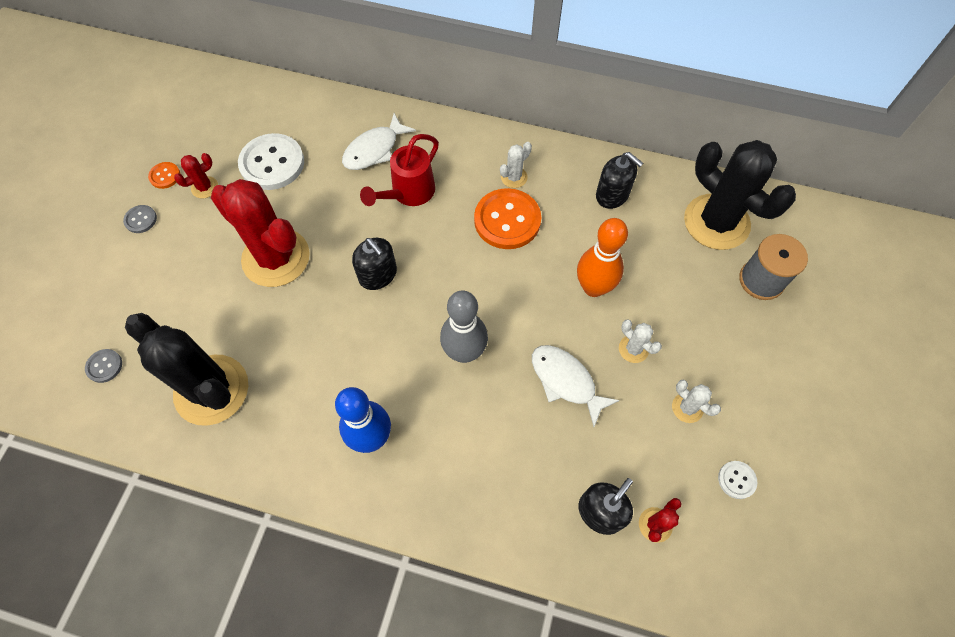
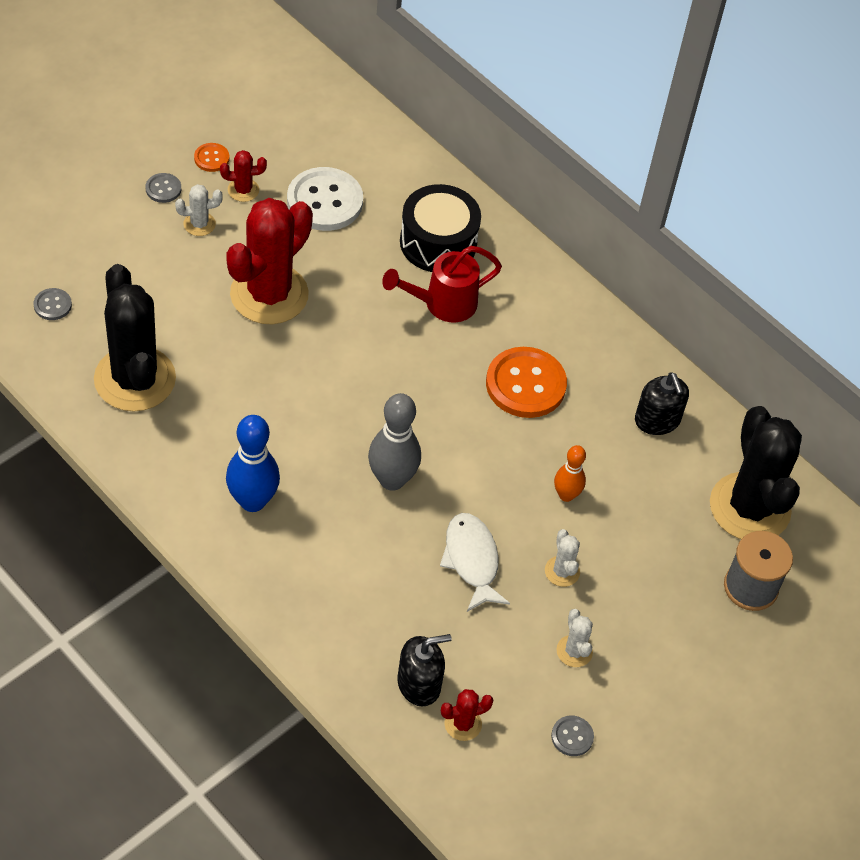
camera: 25 degrees right, 10 degrees down
red cactus [211,179,310,287] -> red cactus turned 60 degrees clockwise [226,198,313,324]
white fish [342,113,416,170] -> black drum [400,184,481,272]
black soap dispenser [352,238,397,290] -> none
white cactus [500,142,532,188] -> white cactus moved to [175,184,223,236]
orange bowling pin [577,218,628,297] -> orange bowling pin [554,445,586,502], size x0.60
white button [718,461,757,499] -> grey button [551,716,594,756]

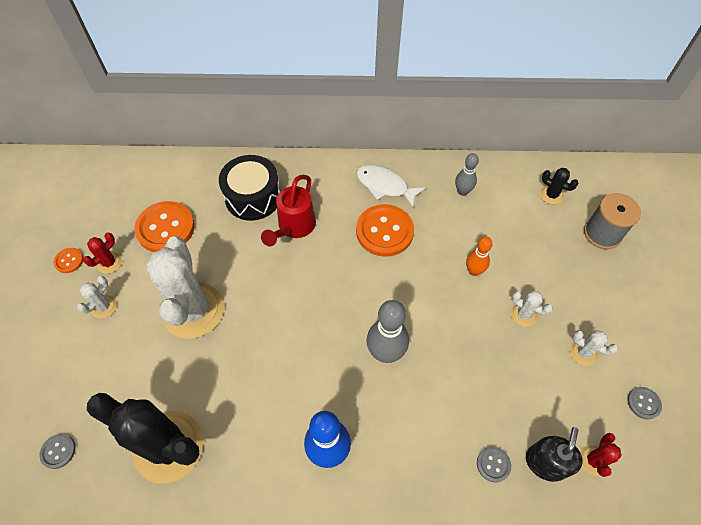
camera: 40 degrees left, 5 degrees up
grey button [146,173,181,203] -> grey button moved to [477,447,511,482]
red cactus [226,198,313,324] -> white cactus [146,236,224,339]
white button [287,167,363,231] -> orange button [134,201,195,252]
white fish [440,513,510,612] -> white fish moved to [356,164,426,208]
black soap dispenser [635,372,689,435] -> grey bowling pin [455,153,479,196]
black cactus [710,406,802,539] -> black cactus [540,168,579,204], size x0.42

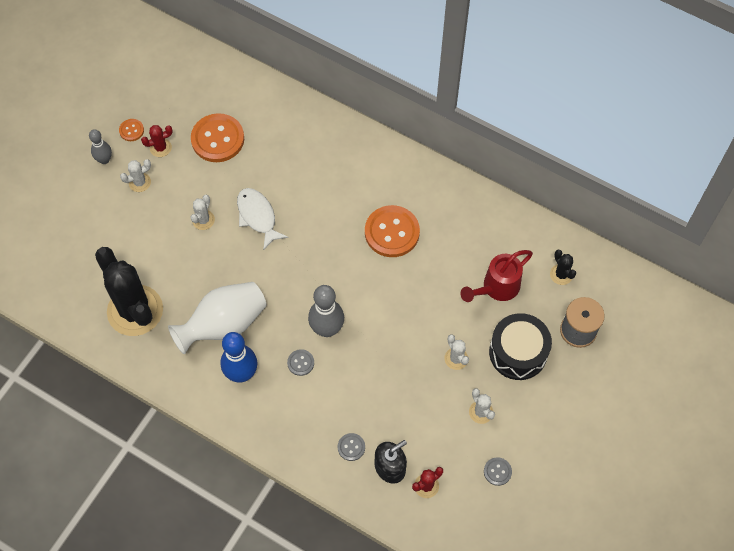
camera: 30 degrees right, 5 degrees up
grey button [39,434,75,469] -> grey button moved to [287,349,314,376]
white cactus [146,236,224,339] -> white cactus [191,195,215,230], size x0.42
black drum [219,155,281,221] -> black drum moved to [489,313,552,380]
red watering can [261,175,316,246] -> red watering can moved to [461,250,533,302]
white fish [356,164,426,208] -> white fish moved to [237,188,288,250]
grey bowling pin [455,153,479,196] -> grey bowling pin moved to [89,129,112,164]
orange bowling pin [466,237,493,276] -> none
none -> white vase [168,282,266,354]

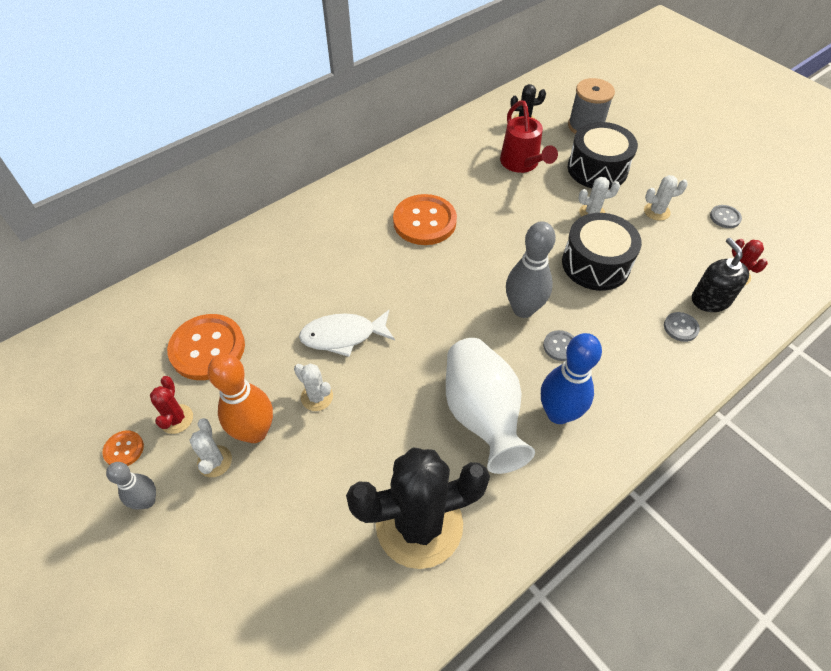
camera: 70 degrees left, 10 degrees down
none -> orange bowling pin [208,354,273,443]
none -> black drum [562,213,642,291]

